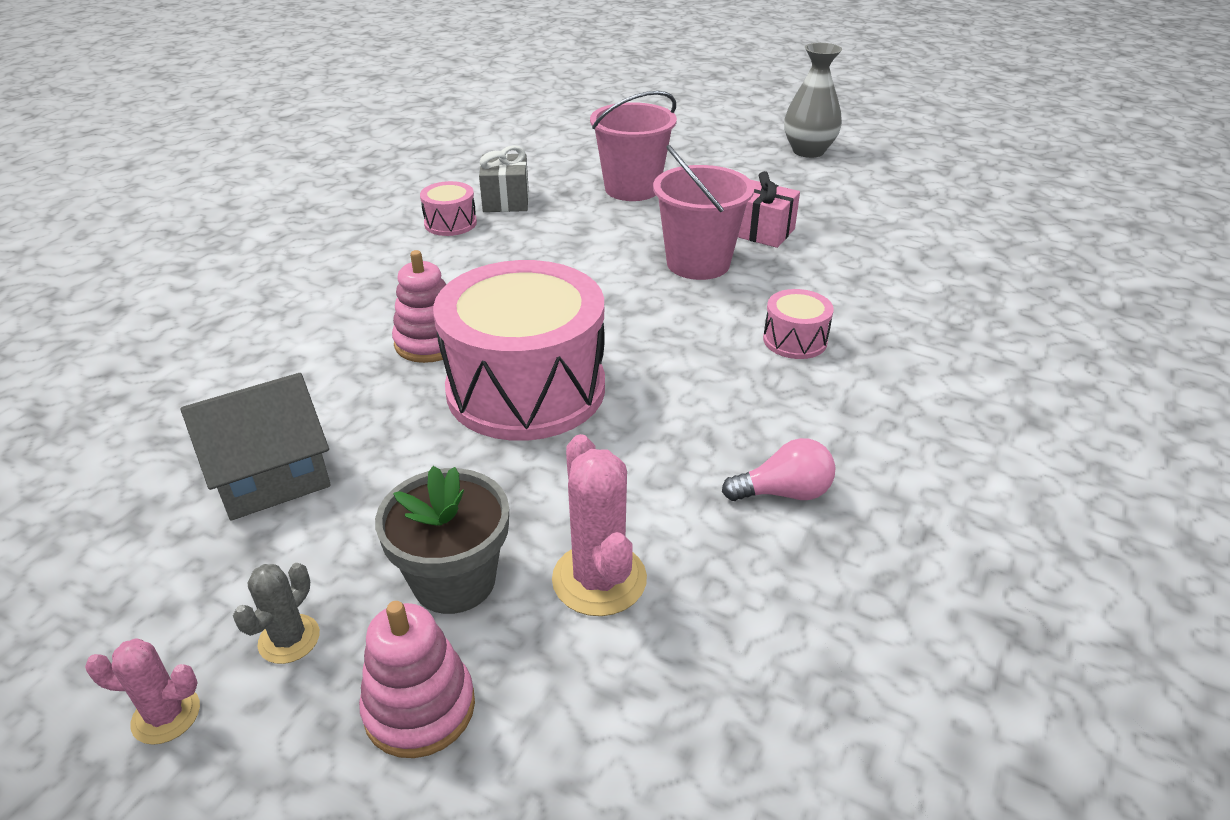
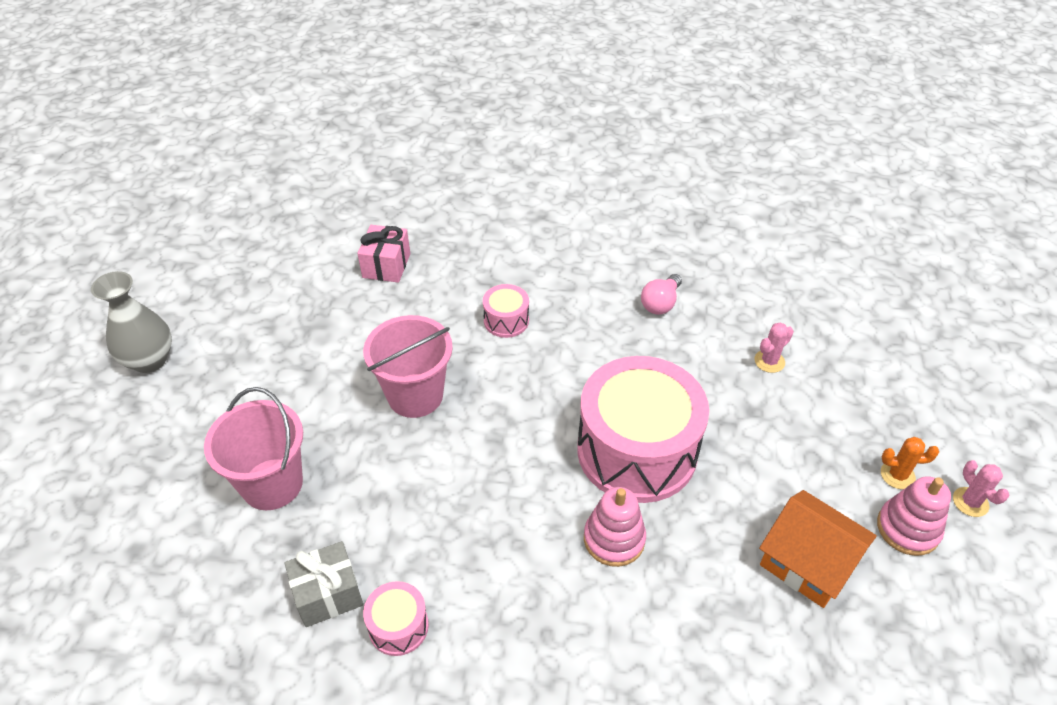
camera: 110 degrees left, 10 degrees up
grey house [180,373,331,521] -> orange house [759,490,877,608]
grey cactus [233,563,320,664] -> orange cactus [881,437,939,489]
pink stacking toy [359,601,475,758] -> pink stacking toy moved to [877,476,951,556]
grey flower pot [375,466,509,614] -> none
pink cactus [552,434,647,616] -> pink cactus [754,323,794,373], size x0.59
pink light bulb [722,438,835,501] -> pink light bulb turned 120 degrees counterclockwise [641,274,682,315]
pink gift [738,171,800,248] -> pink gift moved to [357,225,410,283]

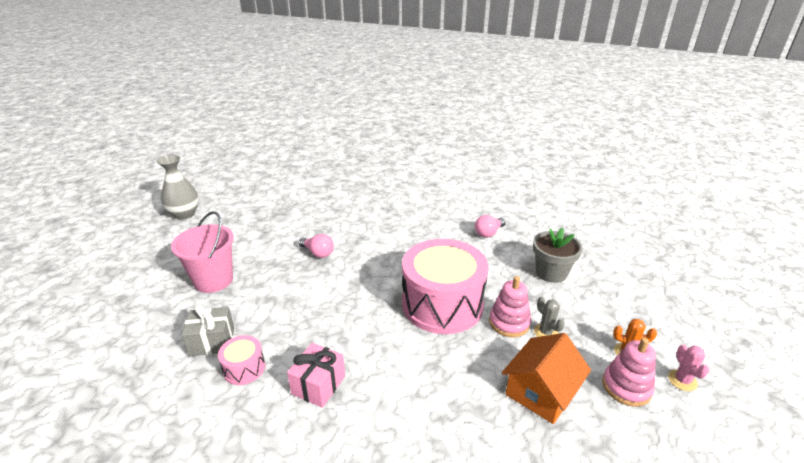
camera: 15 degrees right, 15 degrees down
pink gift [357,225,410,283] -> pink gift moved to [287,343,345,408]
pink bucket [363,315,453,418] -> pink light bulb [298,234,334,258]
pink drum [483,284,529,338] -> none
pink stacking toy [584,487,646,567] -> pink stacking toy moved to [489,276,531,337]
pink cactus [754,323,794,373] -> grey flower pot [533,228,583,283]
orange house [759,490,877,608] -> orange house turned 75 degrees clockwise [502,333,591,424]
none -> grey cactus [534,297,565,337]

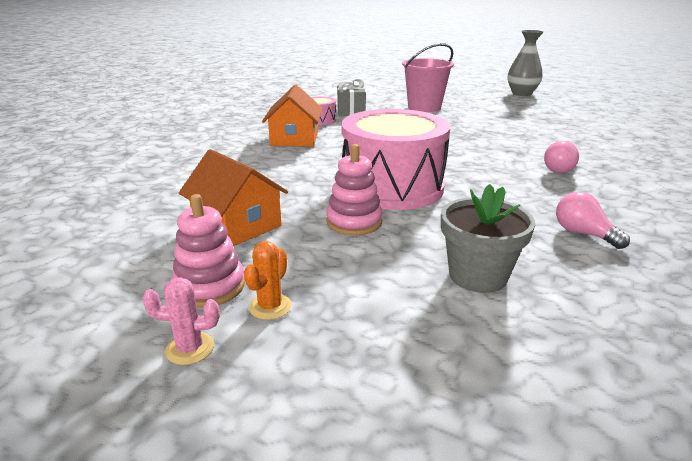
camera: 95 degrees right, 5 degrees down
pink gift [287,343,345,408] -> orange house [262,85,323,147]
pink light bulb [298,234,334,258] -> pink light bulb moved to [544,141,579,173]
grey cactus [534,297,565,337] -> none

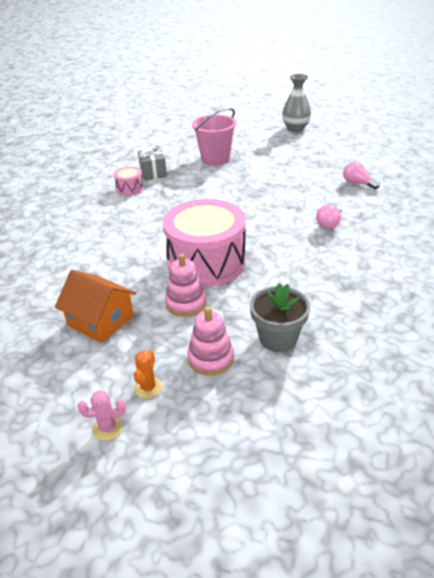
camera: 10 degrees left, 10 degrees up
pink stacking toy [172,194,245,307] -> pink stacking toy moved to [187,307,234,376]
orange house [262,85,323,147] -> none
pink light bulb [556,192,630,249] -> pink light bulb moved to [343,161,380,190]

